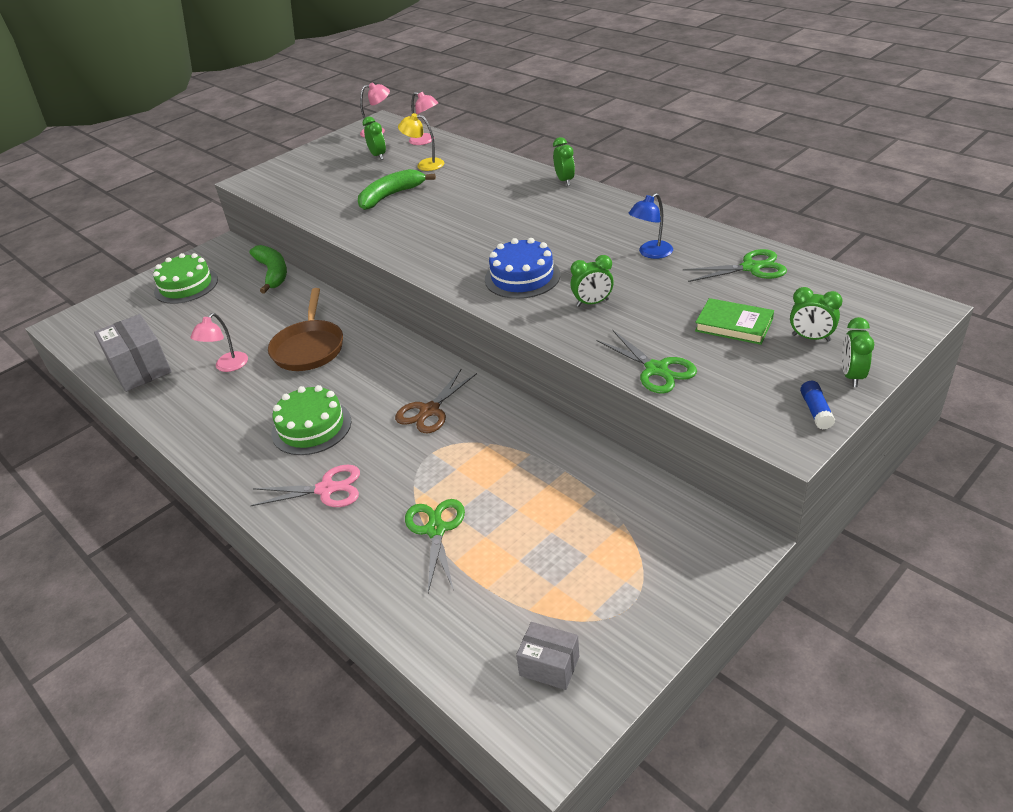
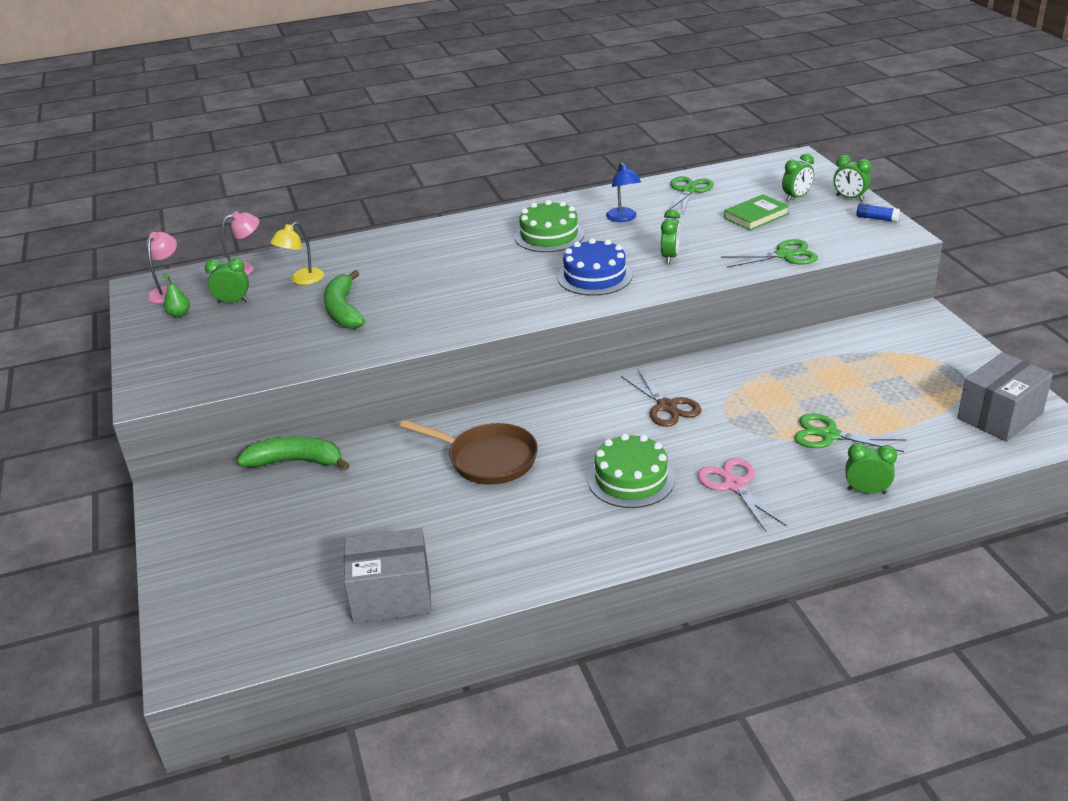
camera: 65 degrees left, 5 degrees down
green cake [153,253,218,304] -> green cake moved to [515,200,584,252]
pink lamp [191,313,248,372] -> none
pink scissors [250,465,360,507] -> pink scissors turned 45 degrees counterclockwise [698,458,787,532]
grey box [516,622,579,690] -> grey box [957,352,1053,442], size x1.75
green clock [553,137,575,186] -> green clock moved to [846,443,897,494]
none -> green pear [163,273,190,317]

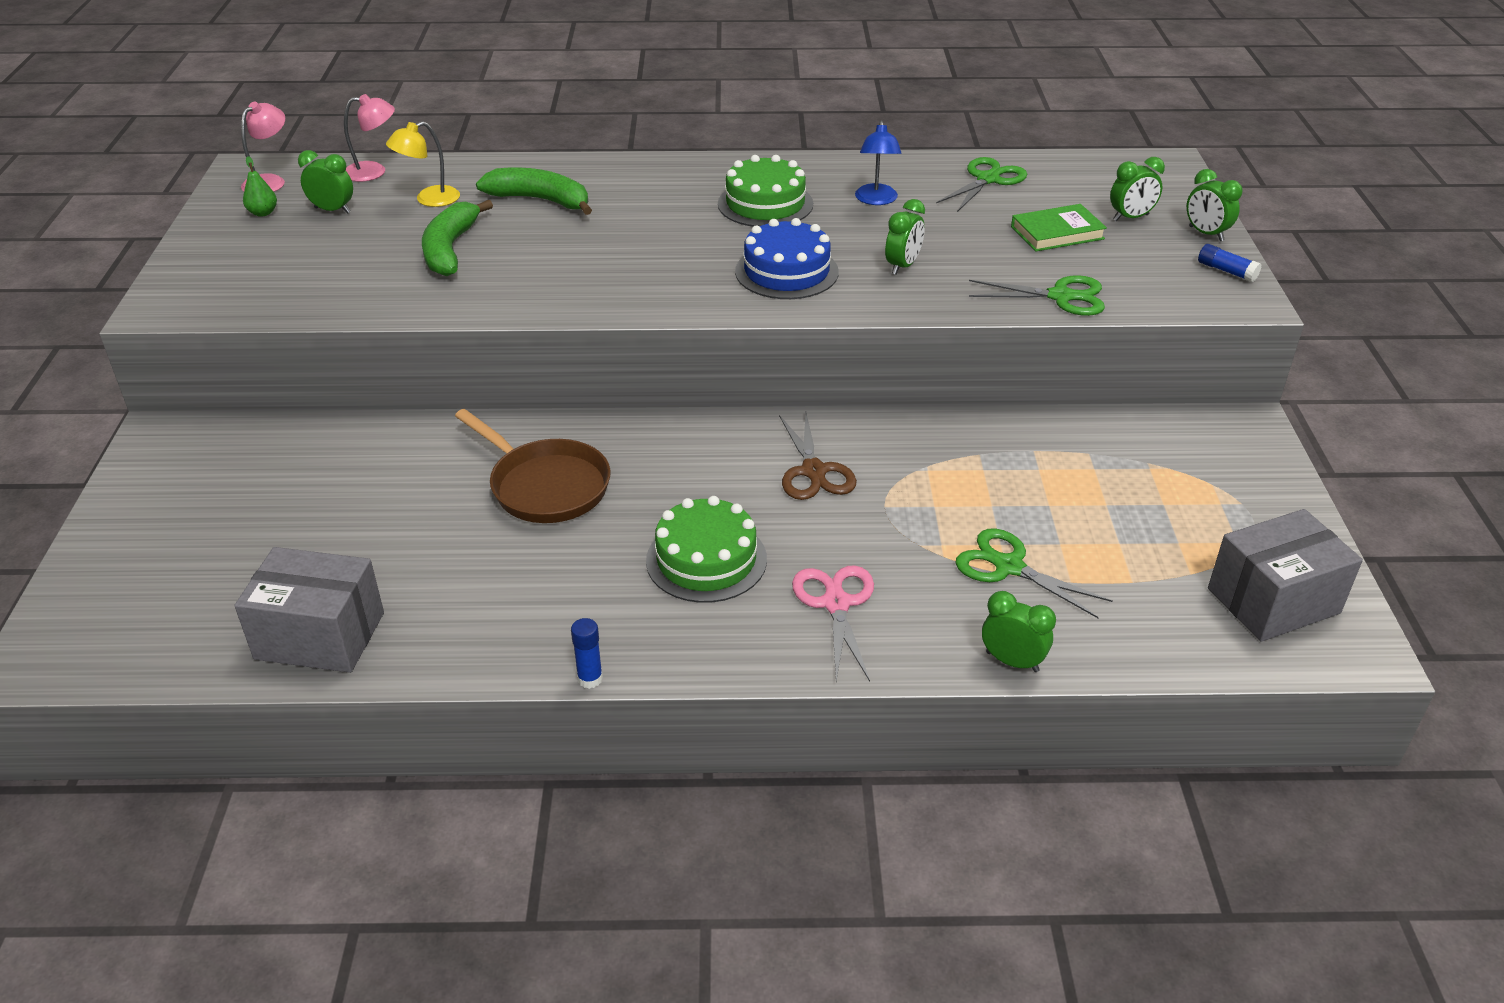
camera: 15 degrees right, 5 degrees up
green banana [237,436,350,470] -> green banana moved to [476,167,592,215]
none -> blue glue stick [571,618,603,689]

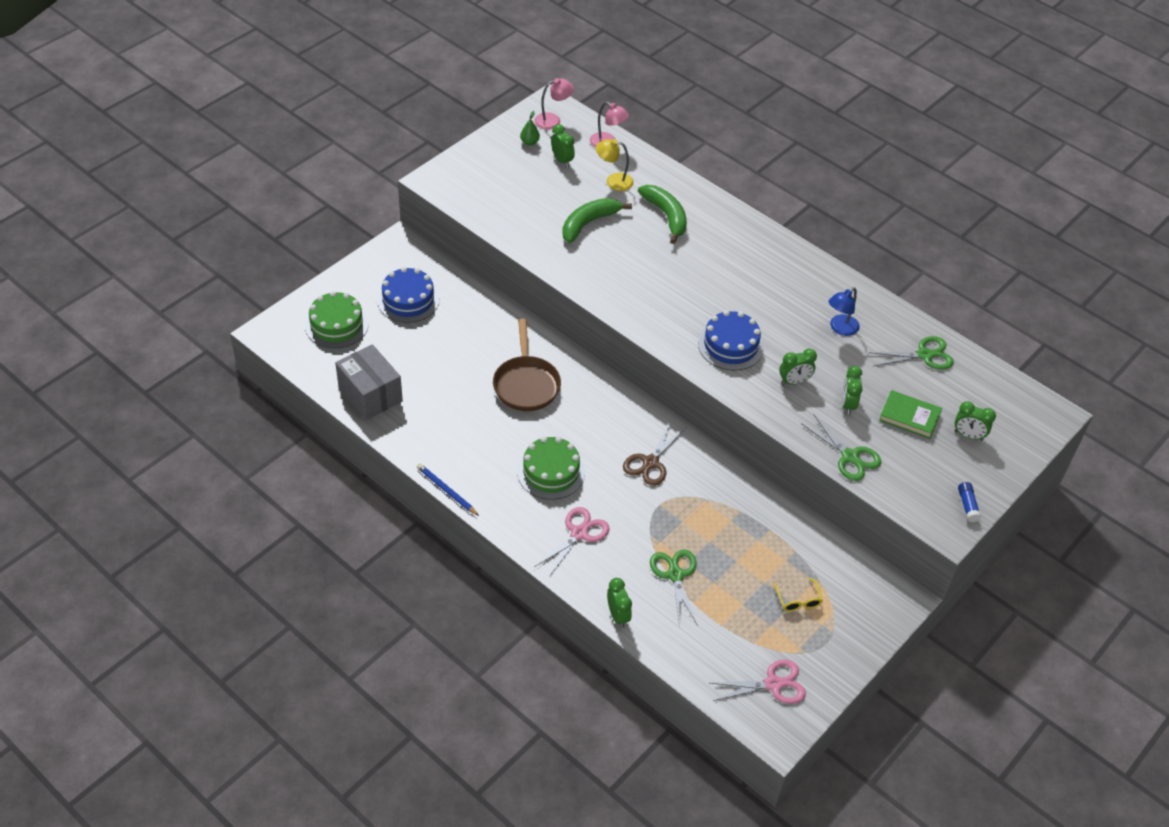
camera: 40 degrees right, 10 degrees up
blue glue stick [571,618,603,689] -> blue pencil [417,463,479,516]
green cake [718,155,813,227] -> green cake moved to [305,291,369,348]
green clock [1187,169,1243,241] -> green clock moved to [842,366,863,415]
grey box [1208,509,1363,642] -> pink scissors [710,659,806,704]
none -> blue cake [377,267,440,323]
none -> yellow glasses [774,578,823,612]

